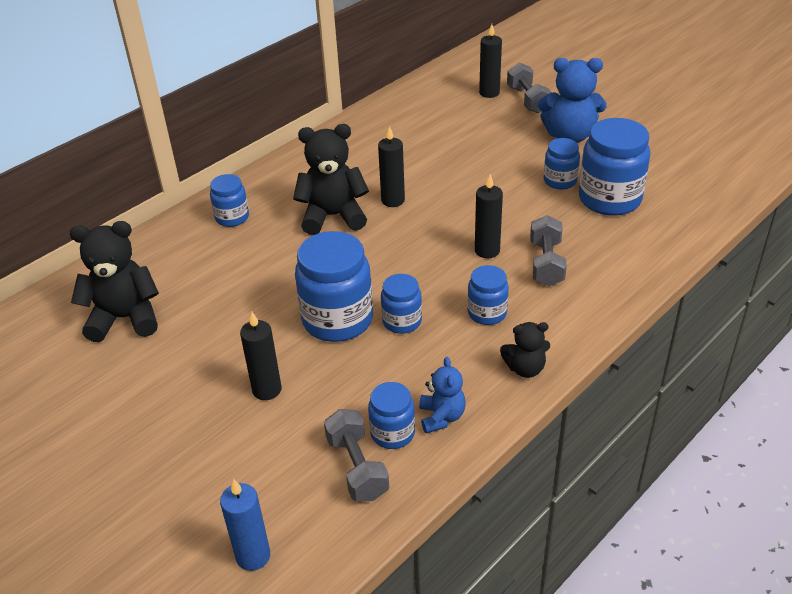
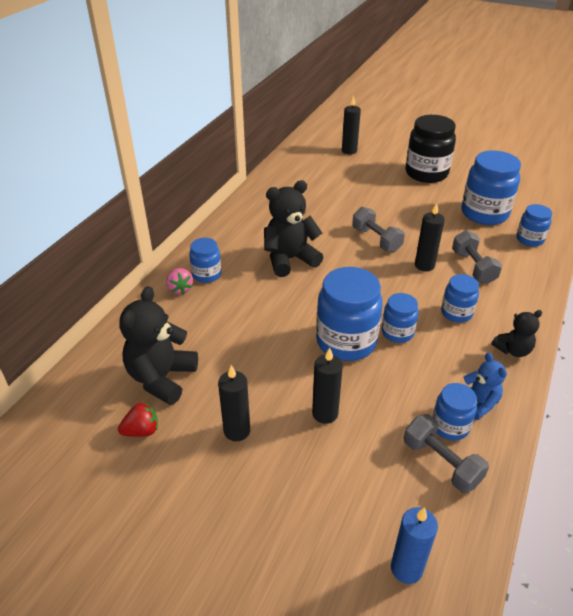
camera: 20 degrees left, 0 degrees up
black teddy bear [70,221,159,342] -> black teddy bear turned 45 degrees counterclockwise [119,286,198,405]
black candle [378,126,405,207] -> black candle moved to [218,365,250,441]
grey dumbbell [507,63,552,114] -> grey dumbbell moved to [352,207,405,252]
blue teddy bear [538,58,607,143] -> black jar [405,115,456,183]
blue jar [544,138,580,189] -> blue jar moved to [516,204,552,247]
none -> red strawberry [118,402,158,437]
none -> pink strawberry [166,268,193,294]

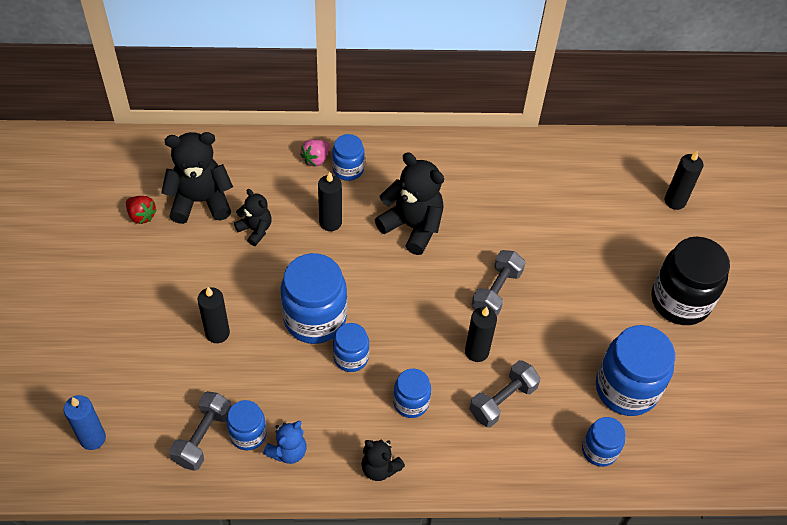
camera: 60 degrees right, 15 degrees up
black candle [218,365,250,441] -> black candle moved to [318,172,342,231]
none -> black teddy bear [234,189,272,246]

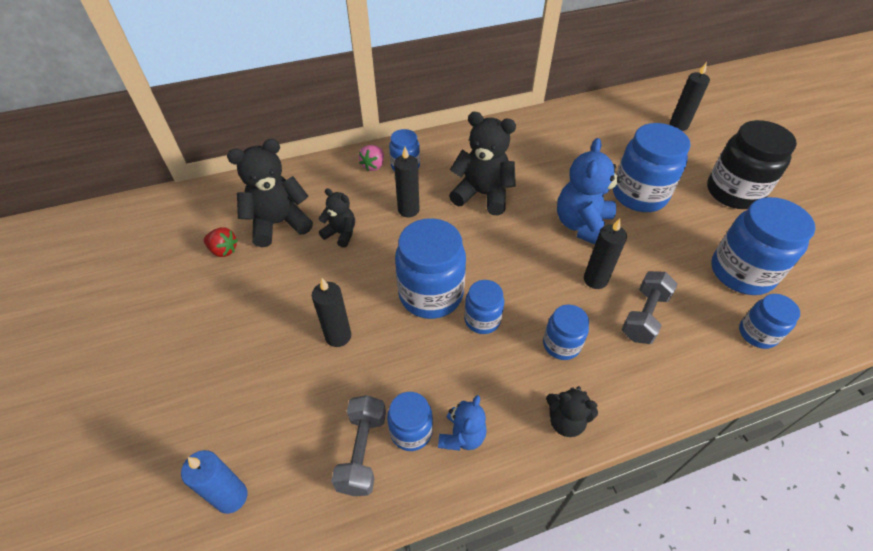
camera: 15 degrees left, 5 degrees down
grey dumbbell [471,250,526,316] -> blue teddy bear [557,138,622,244]
none -> blue jar [613,123,691,212]

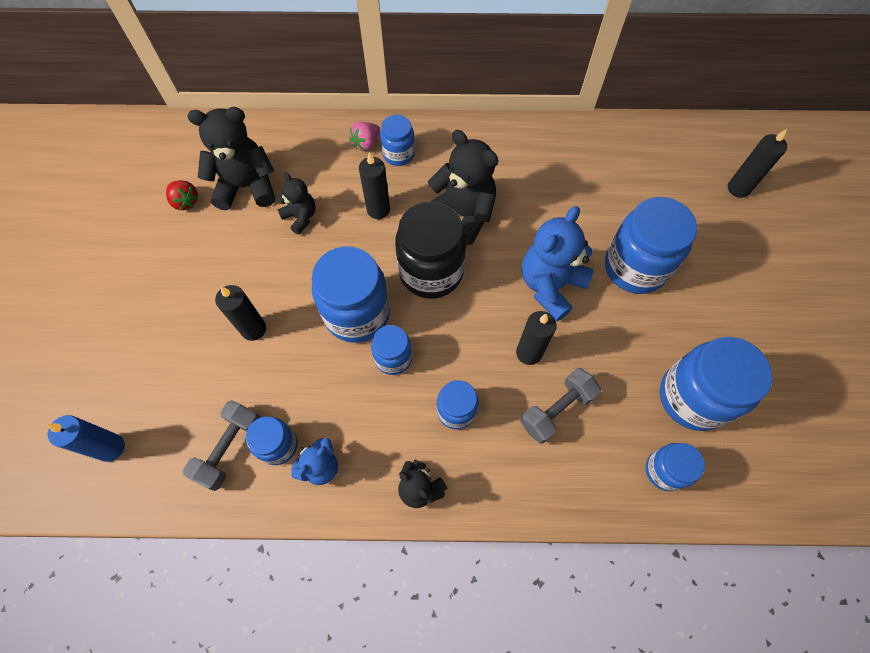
camera: 20 degrees right, 15 degrees up
black jar [707,120,797,209] -> black jar moved to [395,201,466,299]

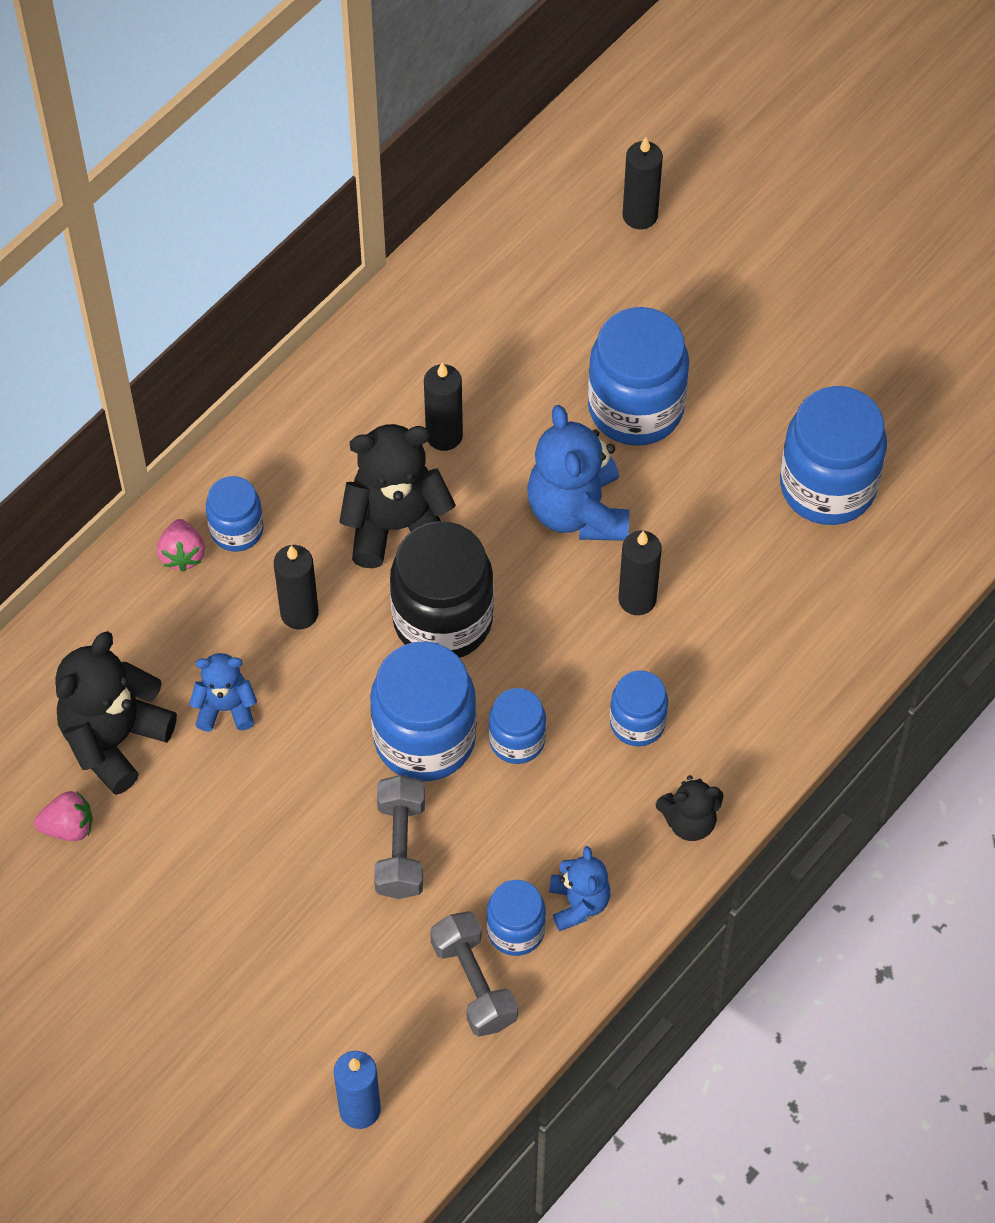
camera: 50 degrees left, 5 degrees down
red strawberry [166,180,199,210] -> pink strawberry [34,791,92,841]
black candle [215,285,266,341] -> black candle moved to [424,363,463,451]
black teddy bear [277,173,316,235] -> blue teddy bear [189,653,257,732]
grey dumbbell [520,368,601,443] -> grey dumbbell moved to [374,775,425,899]
blue jar [646,443,705,491] -> none

